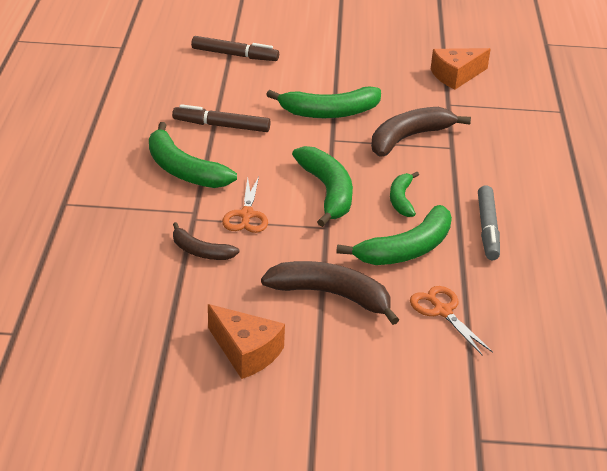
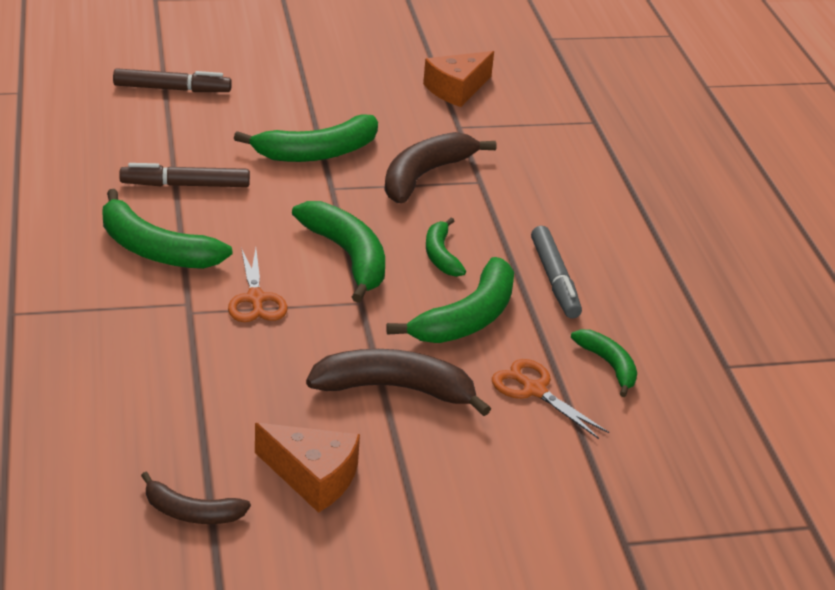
camera: 15 degrees left, 0 degrees up
brown banana [173,222,240,260] -> brown banana moved to [141,472,251,524]
none -> green banana [571,329,637,397]

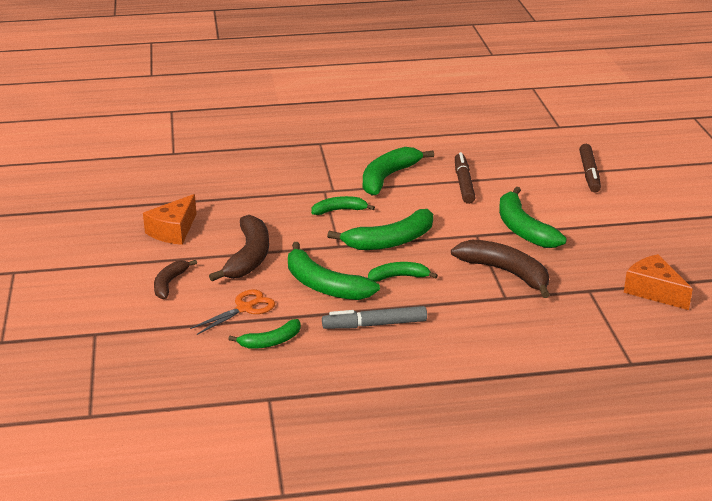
camera: 95 degrees right, 5 degrees down
brown banana [141,472,251,524] -> brown banana moved to [154,260,197,299]
orange scissors [228,248,287,322] -> green banana [311,196,375,215]

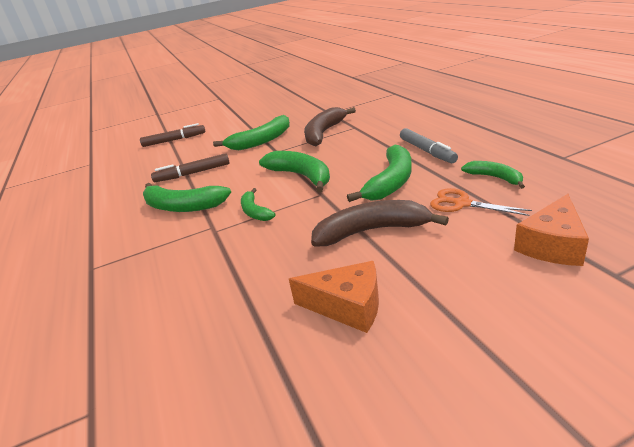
camera: 100 degrees left, 0 degrees up
brown banana [154,260,197,299] -> none
green banana [368,262,438,282] -> none
orange cheese [624,254,693,310] -> orange cheese moved to [514,194,589,266]

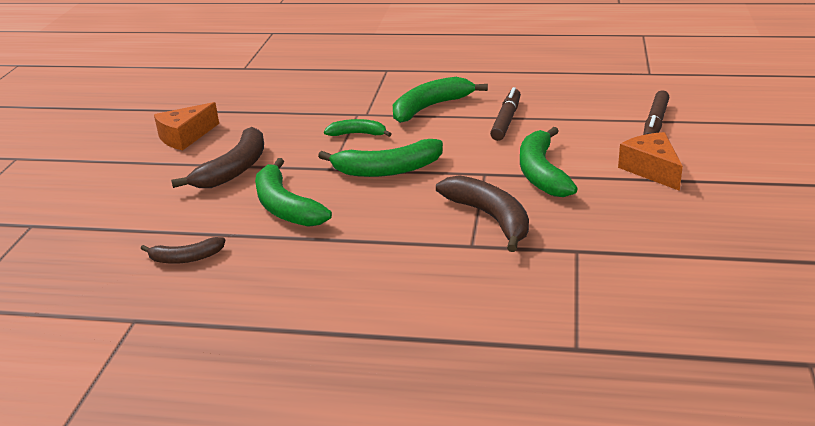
camera: 120 degrees right, 0 degrees up
grey marker [400,128,458,163] -> none
orange scissors [430,188,532,216] -> none
green banana [461,161,525,189] -> brown banana [141,237,225,264]
orange cheese [514,194,589,266] -> orange cheese moved to [618,132,683,191]

